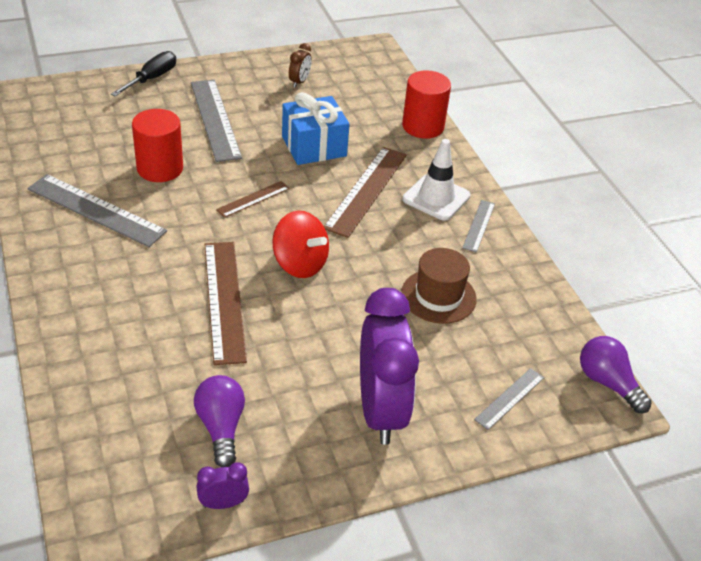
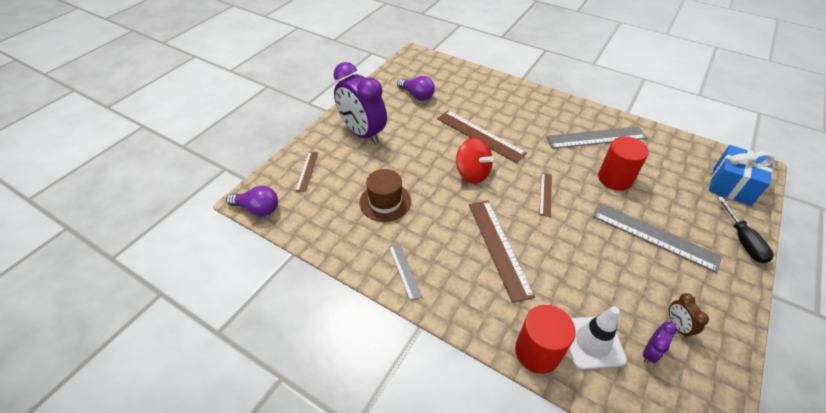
camera: 145 degrees right, 5 degrees up
purple clock [197,463,249,509] -> purple clock moved to [643,322,677,364]
red spinning top [273,211,329,278] -> red spinning top turned 135 degrees counterclockwise [456,138,494,183]
blue gift [282,92,350,165] -> blue gift moved to [709,145,775,206]
white traffic cone [403,139,471,221] -> white traffic cone moved to [569,306,627,370]
grey ruler [474,368,544,430] -> brown ruler [296,152,318,192]

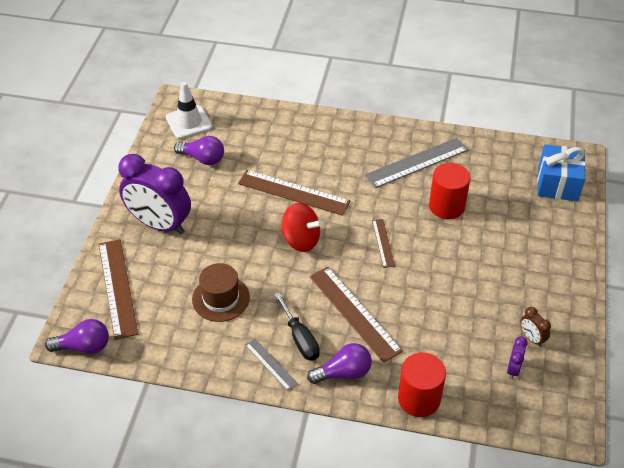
camera: 20 degrees left, 0 degrees up
brown ruler [296,152,318,192] -> brown ruler [99,239,138,340], size x1.90
white traffic cone [569,306,627,370] -> white traffic cone moved to [166,82,212,139]
grey ruler [593,203,722,273] -> none
black screwdriver [717,197,774,264] -> black screwdriver moved to [274,292,320,361]
none -> purple light bulb [307,343,372,384]

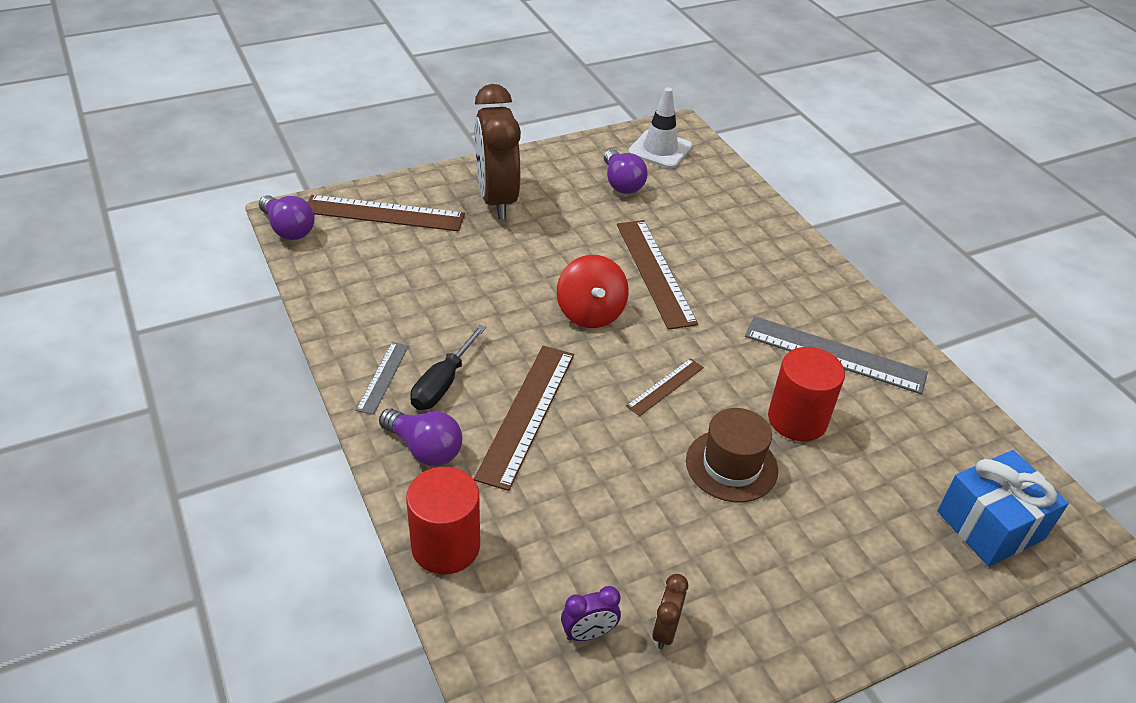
camera: 50 degrees right, 5 degrees down
brown ruler [99,239,138,340] -> brown ruler turned 60 degrees clockwise [307,195,465,231]
purple clock [118,154,191,234] -> brown clock [475,84,521,219]
brown hat [192,263,250,322] -> brown hat moved to [686,408,778,502]

